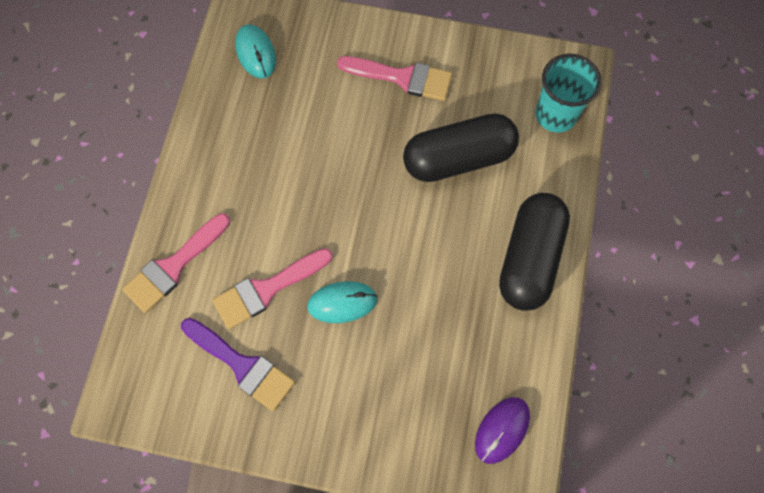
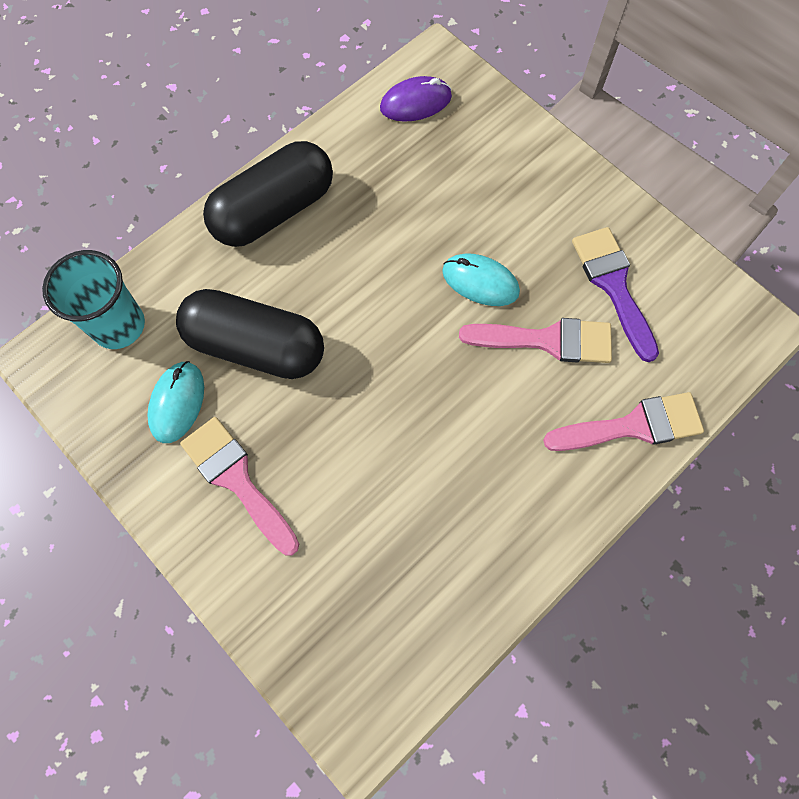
camera: 145 degrees left, 0 degrees up
turquoise mouse [235,24,276,79] -> turquoise mouse moved to [147,361,204,443]

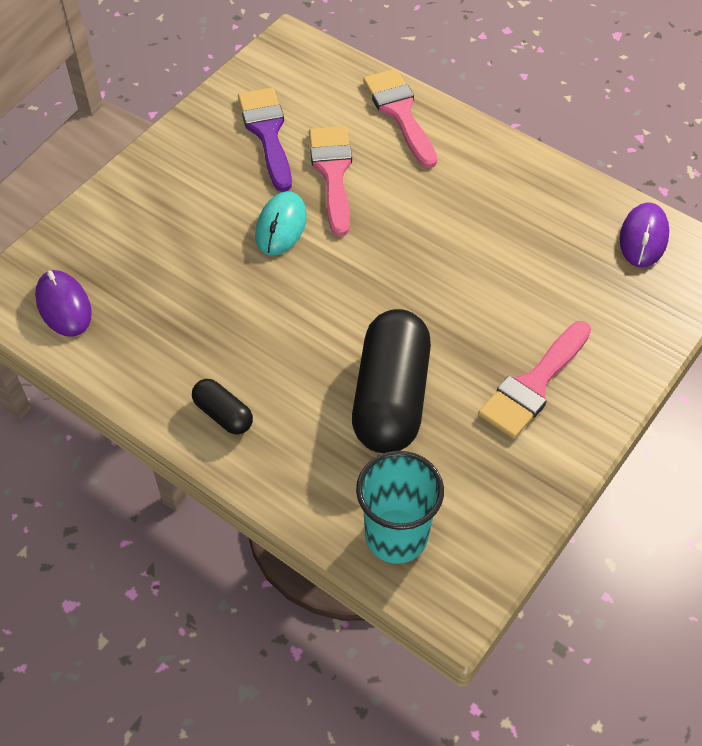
camera: 100 degrees left, 15 degrees down
turquoise mouse [147,361,204,443] -> none
black capsule [203,141,333,247] -> black capsule [192,379,253,435], size x0.46
purple brush [572,227,659,362] -> purple brush turned 105 degrees clockwise [238,88,292,192]
none -> purple mouse [620,202,669,267]

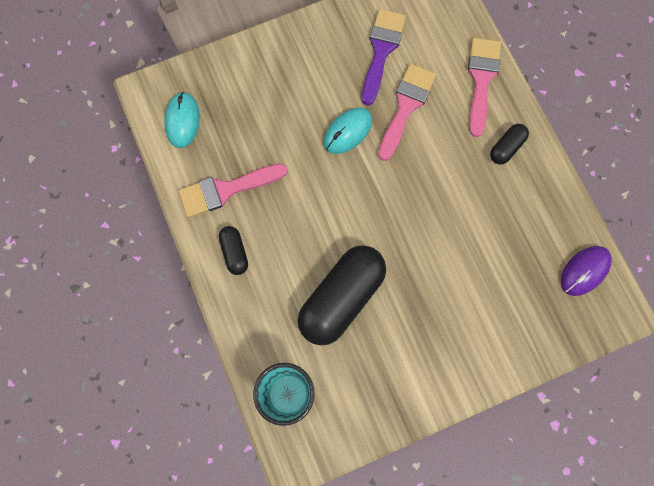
camera: 30 degrees right, 20 degrees up
purple mouse [35,270,92,337] -> turquoise mouse [164,92,200,148]
pink brush [478,321,591,439] -> pink brush moved to [178,164,288,218]
none -> black capsule [490,124,529,164]

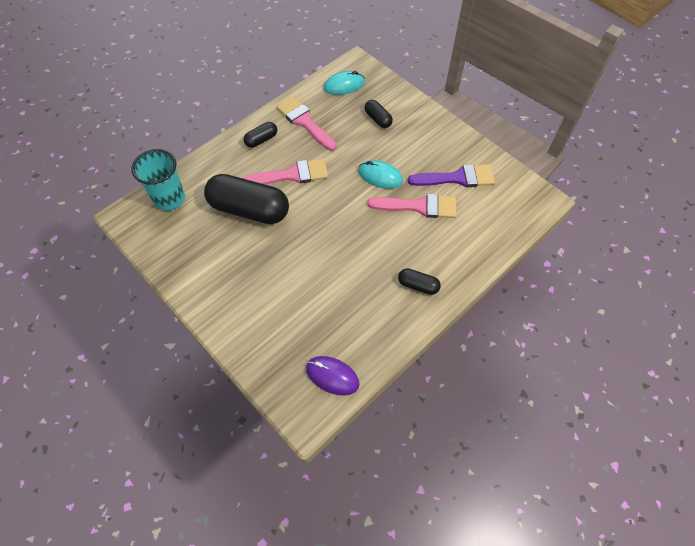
camera: 70 degrees right, 15 degrees down
pink brush [468,38,501,137] -> pink brush moved to [243,159,328,185]
none -> black capsule [365,100,393,128]

